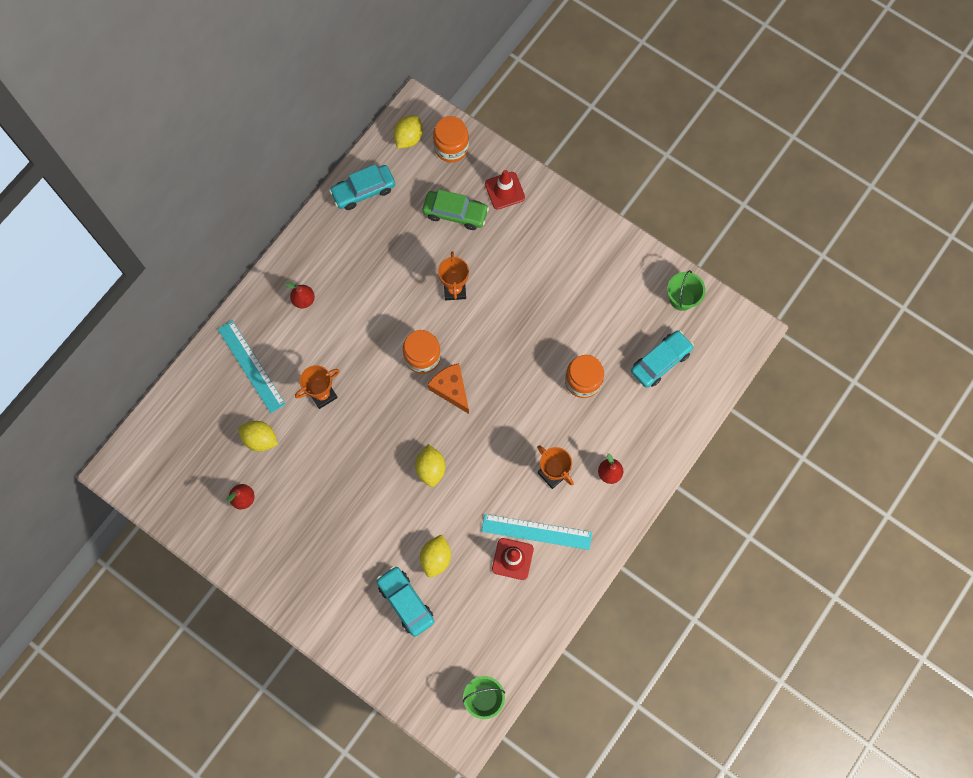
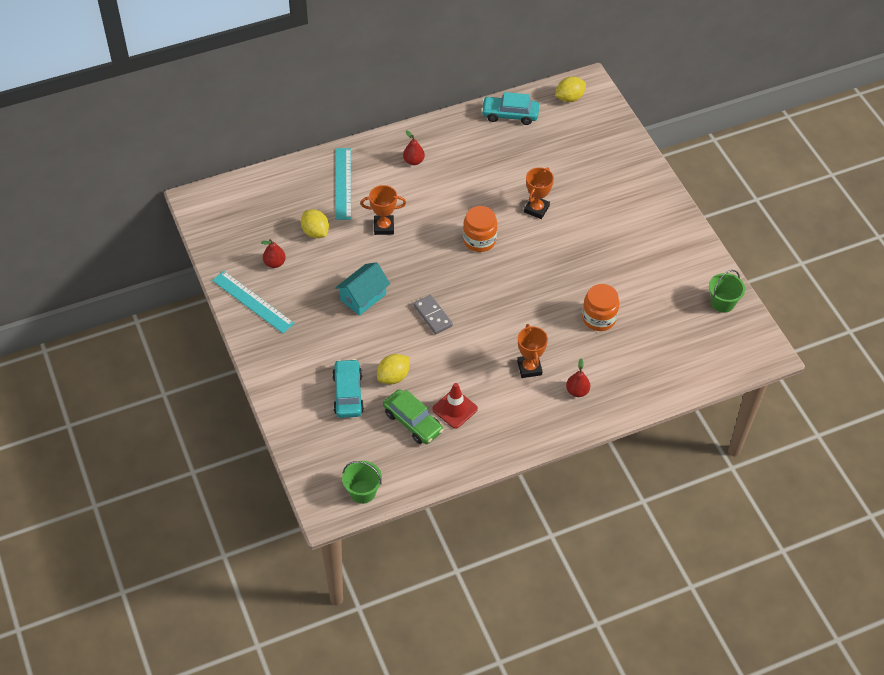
camera: 30 degrees right, 20 degrees down
yellow lemon [415,444,446,487] -> grey domino [413,295,453,334]
green car [423,189,489,230] -> green car moved to [383,389,443,444]
orange cheese [427,363,469,414] -> none
orange jar [433,116,469,162] -> none
turquoise ruler [481,514,592,550] -> turquoise ruler moved to [212,271,294,333]
red traffic cone [485,170,525,210] -> none
turquoise car [631,330,694,388] -> none
none -> turquoise house [335,262,390,316]

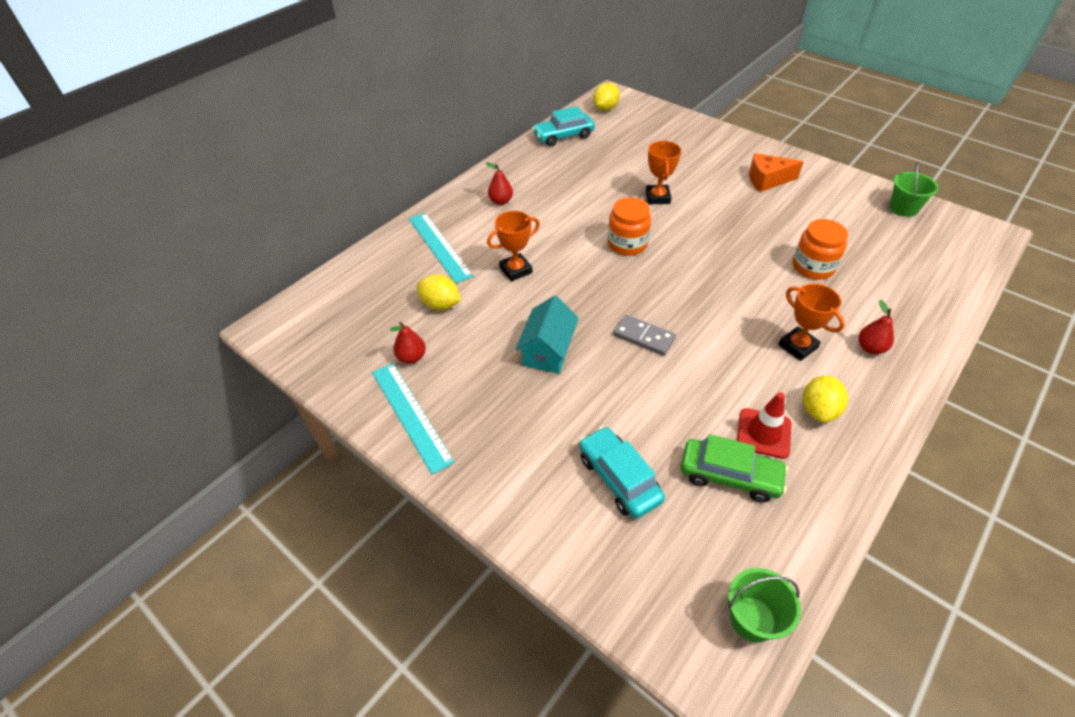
camera: 25 degrees left, 5 degrees down
turquoise ruler [212,271,294,333] -> turquoise ruler turned 45 degrees clockwise [372,363,455,474]
yellow lemon [377,354,410,384] -> yellow lemon moved to [803,375,848,423]
none -> orange cheese [749,153,803,192]

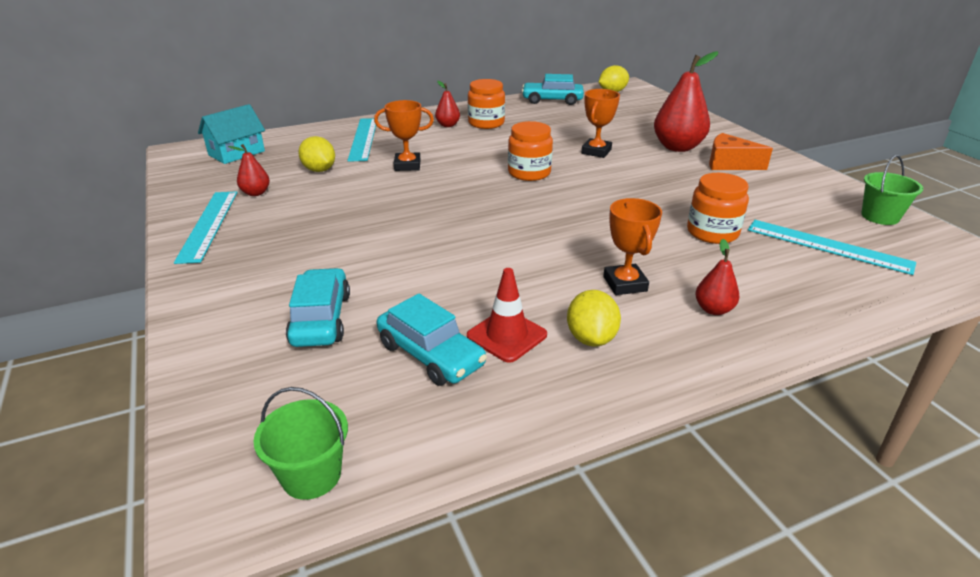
camera: 25 degrees right, 15 degrees down
turquoise house [515,296,579,374] -> turquoise house moved to [198,104,265,164]
grey domino [613,315,676,356] -> none
green car [681,434,788,502] -> turquoise car [377,294,487,386]
yellow lemon [803,375,848,423] -> yellow lemon turned 45 degrees counterclockwise [567,290,621,347]
none -> orange jar [468,79,505,129]
none -> red pear [654,51,718,152]
none -> turquoise ruler [748,220,916,275]

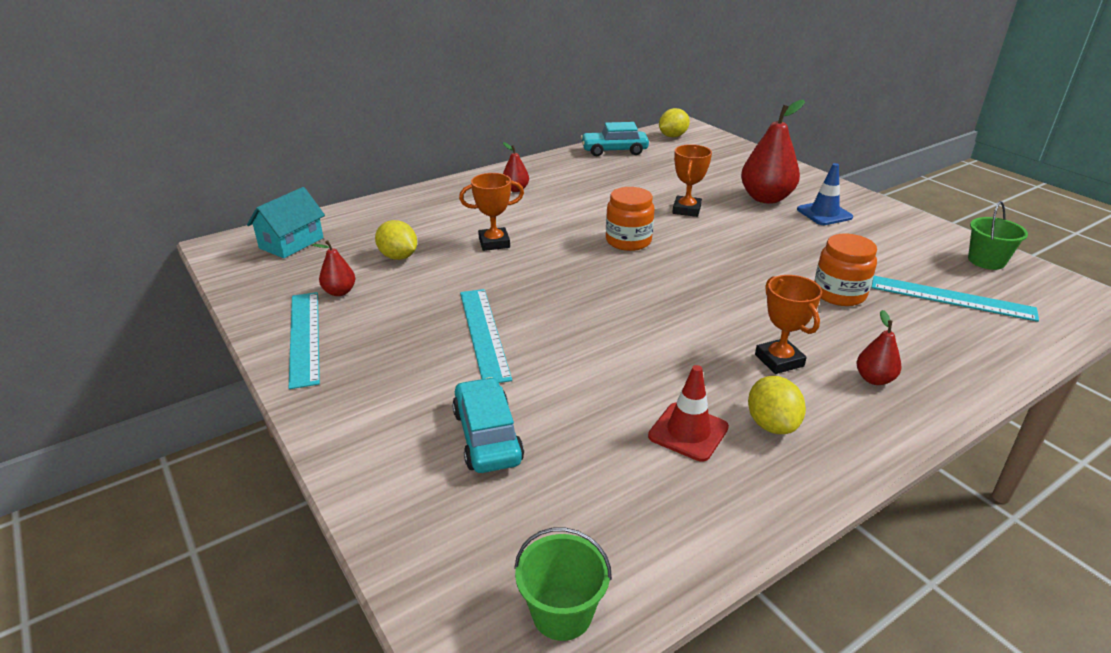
camera: 10 degrees left, 0 degrees up
turquoise ruler [347,118,376,162] -> turquoise ruler moved to [460,289,512,383]
turquoise car [377,294,487,386] -> none
orange jar [468,79,505,129] -> none
orange cheese [709,133,773,170] -> blue traffic cone [797,163,853,225]

